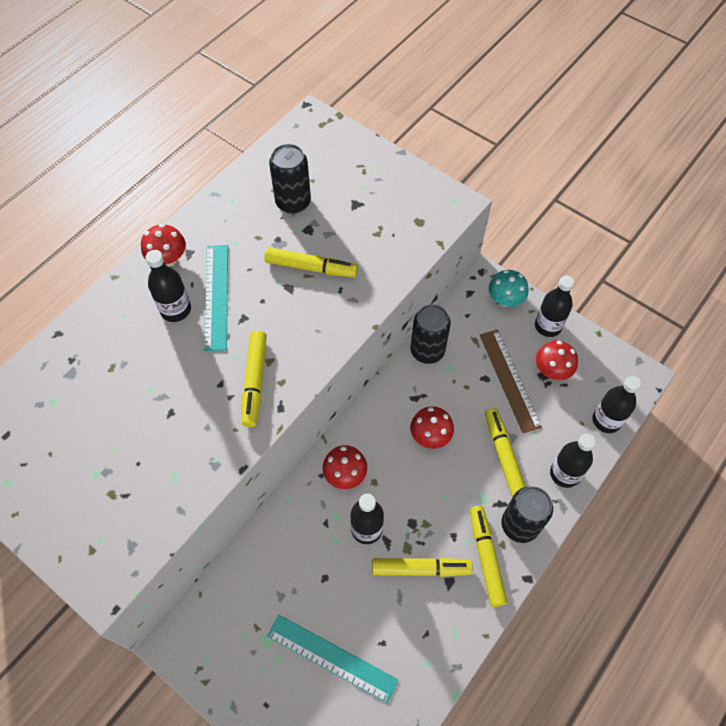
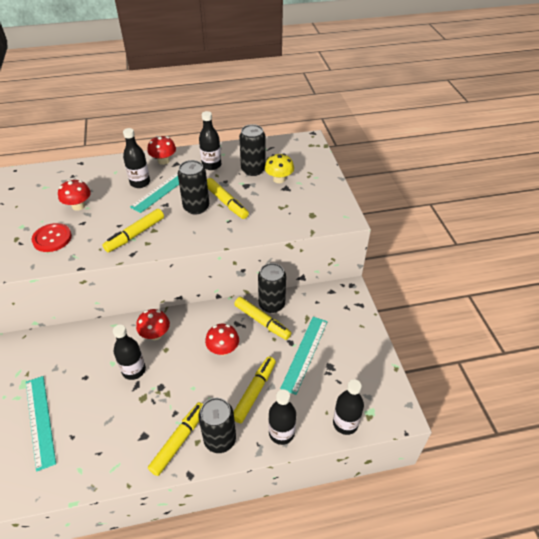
camera: 40 degrees right, 15 degrees down
yellow marker [372,558,472,577] -> yellow marker moved to [234,297,291,340]
brown ruler [480,330,542,433] -> turquoise ruler [280,317,328,395]
turquoise mushroom [489,270,529,307] -> none
black bottle [535,276,574,337] -> black bottle moved to [199,111,221,170]
red mushroom [536,341,578,380] -> red mushroom moved to [58,179,91,211]
none -> red button [32,223,72,252]
none -> black can [178,160,209,214]
none -> yellow mushroom [265,153,294,183]

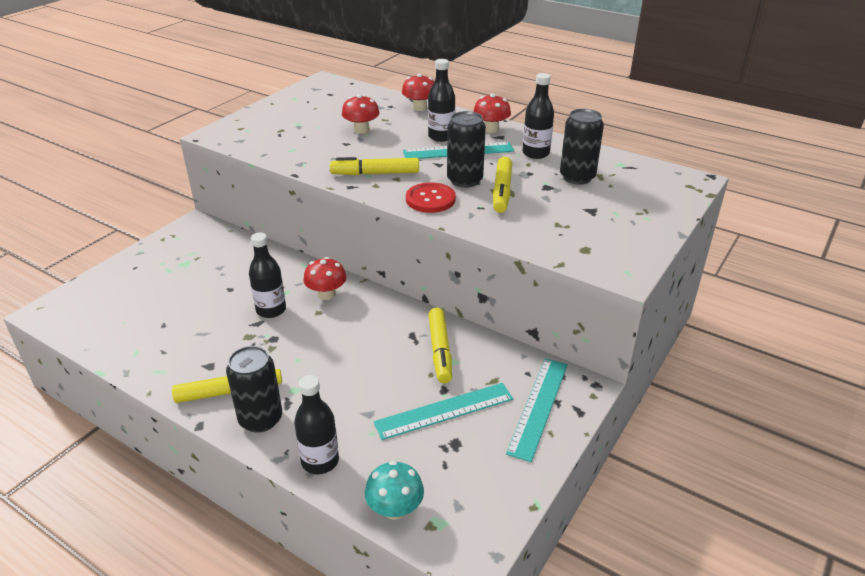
camera: 45 degrees right, 10 degrees down
turquoise ruler [26,376,56,472] -> turquoise ruler moved to [506,358,568,462]
red button [32,223,72,252] -> red button moved to [406,182,456,213]
red mushroom [205,324,239,355] -> red mushroom moved to [402,73,434,111]
yellow marker [234,357,276,423] -> none
black can [258,263,286,313] -> none
yellow mushroom [265,153,294,183] -> none
black bottle [333,379,364,435] -> turquoise mushroom [365,461,424,520]

